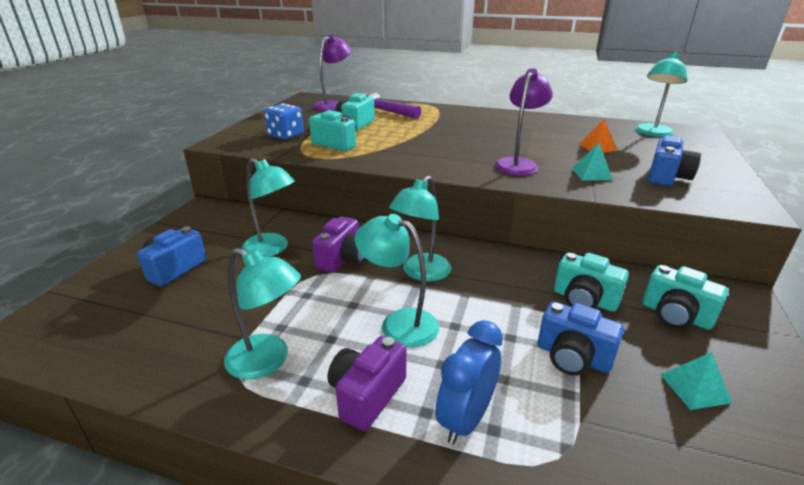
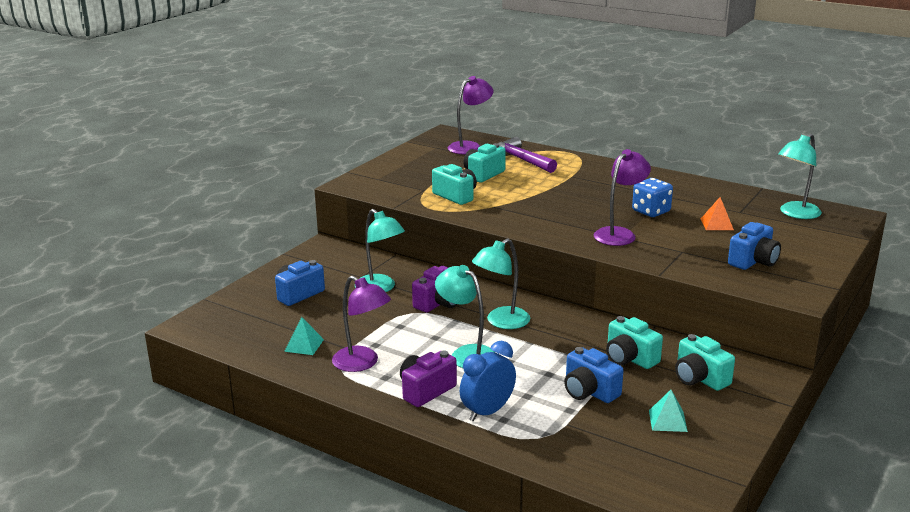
camera: 15 degrees right, 5 degrees down
turquoise lamp [224,248,301,380] -> purple lamp [332,275,391,372]
blue dice [264,103,304,140] -> blue dice moved to [632,178,673,217]
turquoise pyramid [572,143,613,180] -> turquoise pyramid moved to [284,317,324,355]

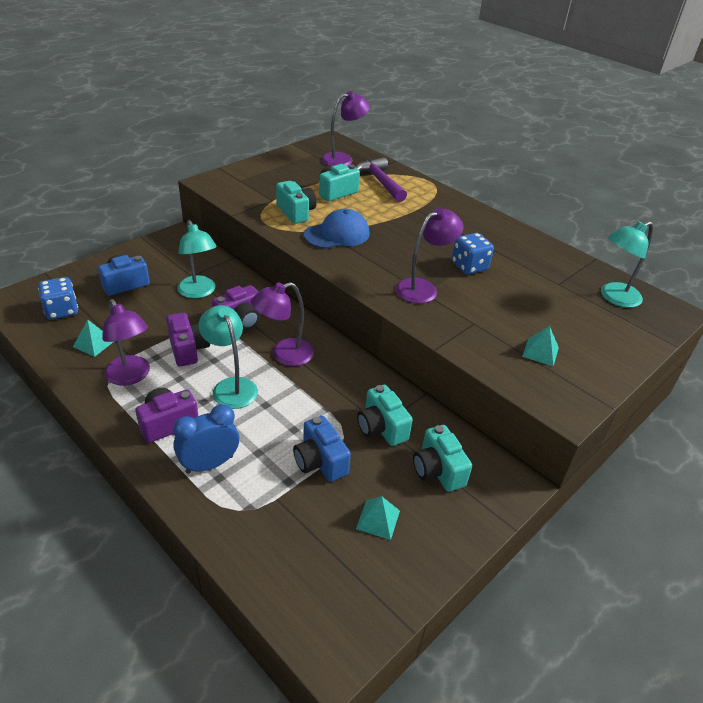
camera: 10 degrees right, 15 degrees up
turquoise lamp [472,239,530,329] -> purple lamp [251,282,314,366]
orange pyramid [701,197,734,230] -> none
blue camera [728,222,781,270] -> turquoise pyramid [522,326,559,366]
none -> blue dice [38,277,78,320]
none -> purple camera [166,313,210,366]
none -> blue cap [304,209,370,249]

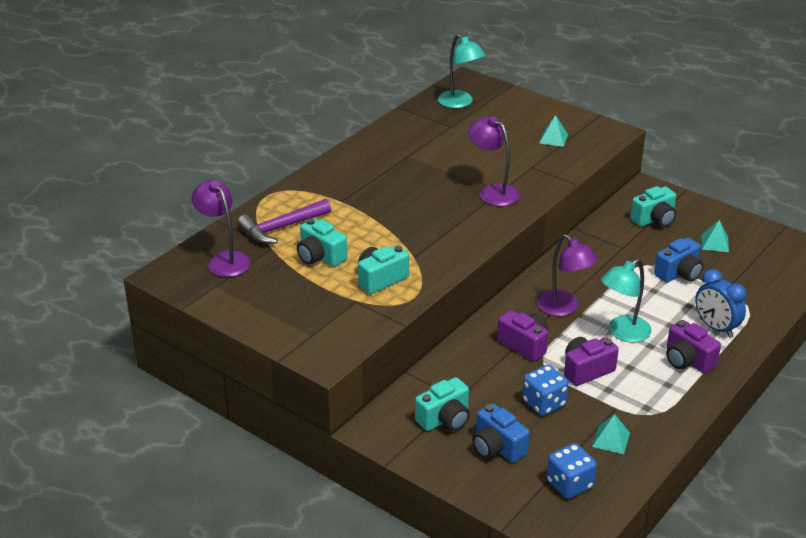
camera: 95 degrees left, 5 degrees down
purple lamp [102,299,150,386] -> none
turquoise lamp [177,220,217,298] -> none
blue cap [304,209,370,249] -> none
turquoise camera [357,385,413,446] -> turquoise camera moved to [415,377,470,431]
blue dice [452,233,494,274] -> blue dice moved to [522,365,569,416]

